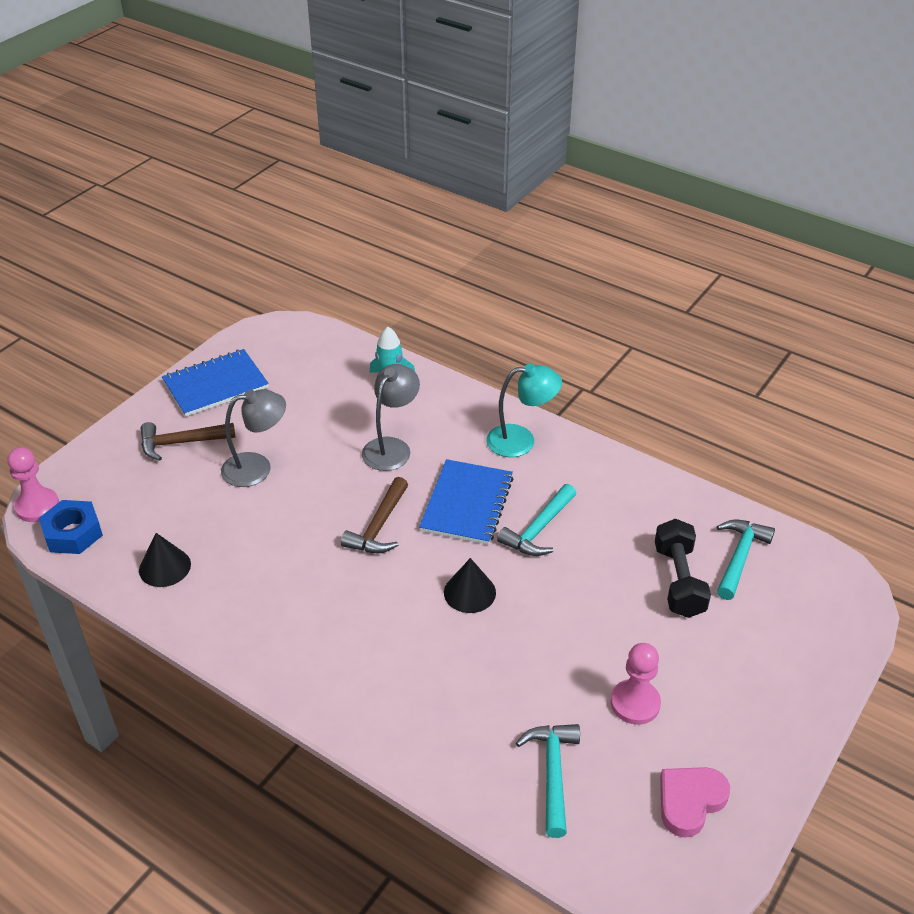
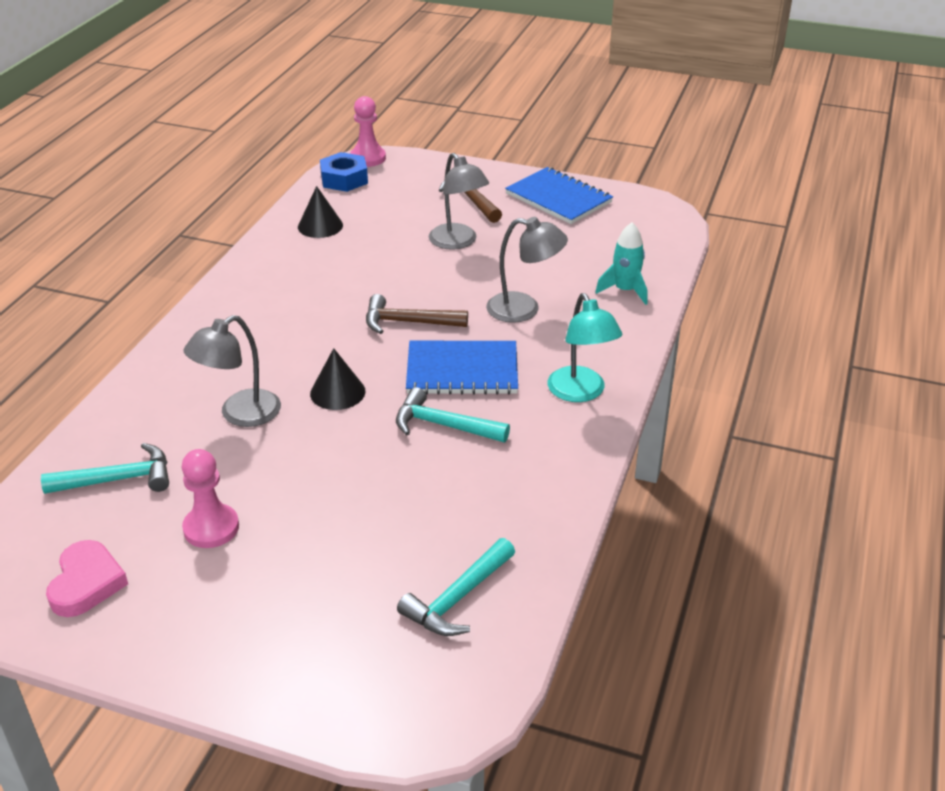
camera: 75 degrees right, 5 degrees down
black dumbbell [655,519,711,618] -> none
pink heart [660,767,730,838] -> pink heart turned 60 degrees clockwise [46,540,128,617]
turquoise hammer [717,520,775,600] -> turquoise hammer turned 120 degrees clockwise [397,538,515,636]
none -> grey lamp [184,315,281,427]

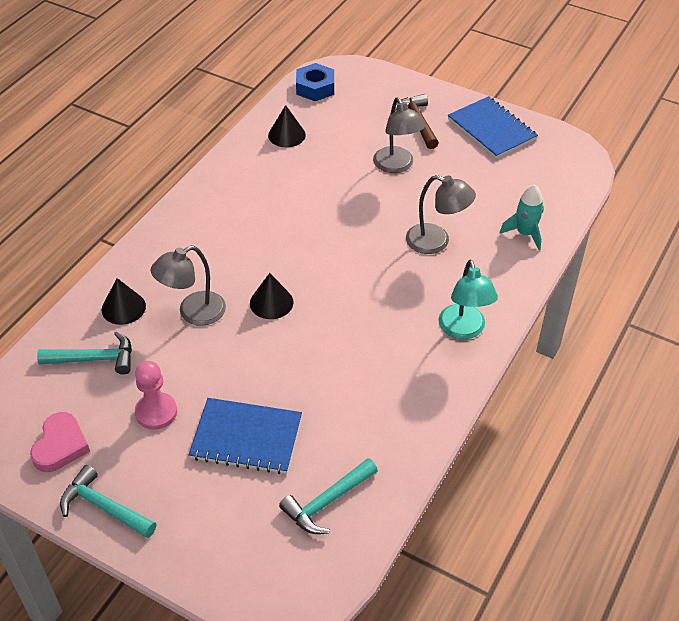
camera: 10 degrees right, 10 degrees up
pink pawn [350,96,386,167] -> none
brown hammer [366,294,468,334] -> none
turquoise hammer [396,387,510,443] -> turquoise hammer moved to [60,465,156,538]
blue notebook [406,341,518,395] -> blue notebook moved to [189,398,302,474]
none -> black cone [102,278,146,325]

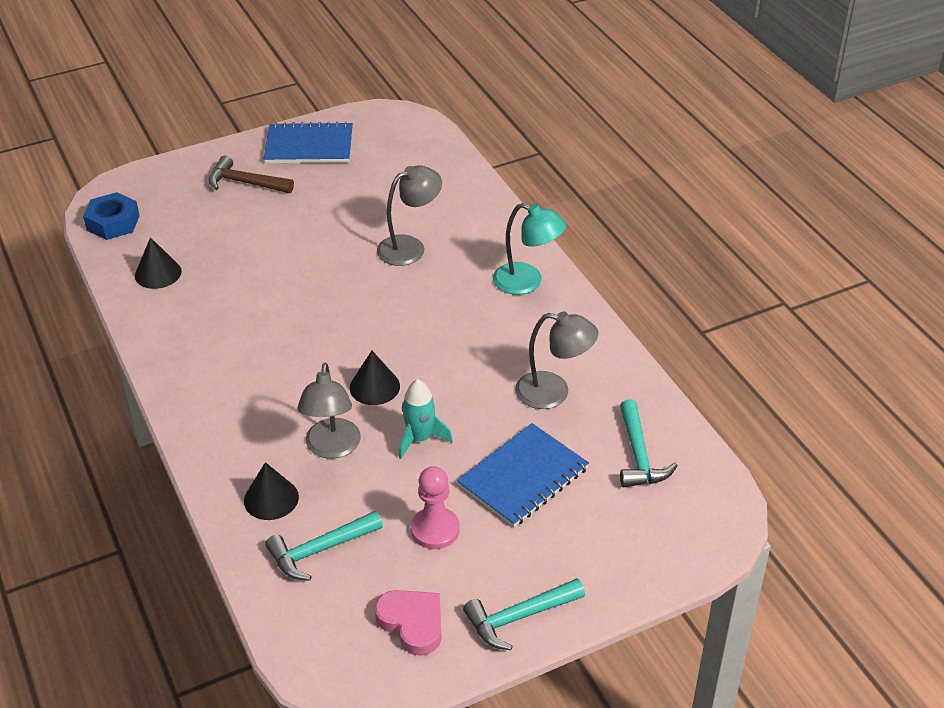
camera: 55 degrees left, 5 degrees down
turquoise hammer [37,331,132,374] -> turquoise hammer turned 150 degrees counterclockwise [265,511,383,581]
grey lamp [373,97,425,173] -> grey lamp moved to [515,312,598,409]
turquoise rocket [500,184,544,250] -> turquoise rocket moved to [399,379,453,459]

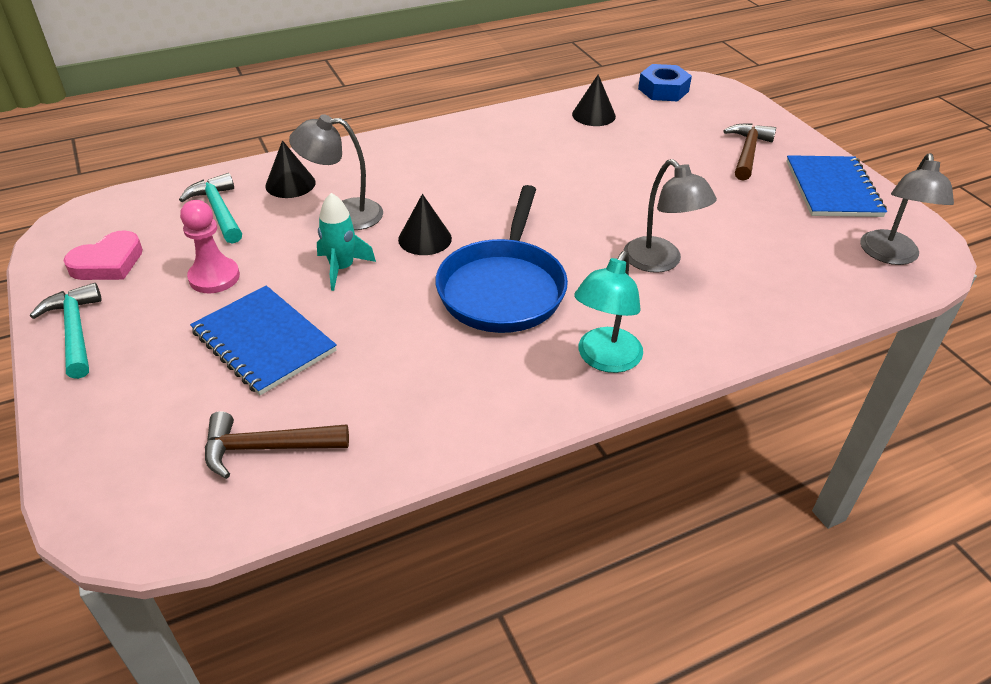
camera: 90 degrees right, 0 degrees up
grey lamp [515,312,598,409] -> grey lamp moved to [860,153,954,265]
turquoise hammer [620,399,678,488] -> brown hammer [205,411,349,479]
none -> blue pan [436,185,568,333]

